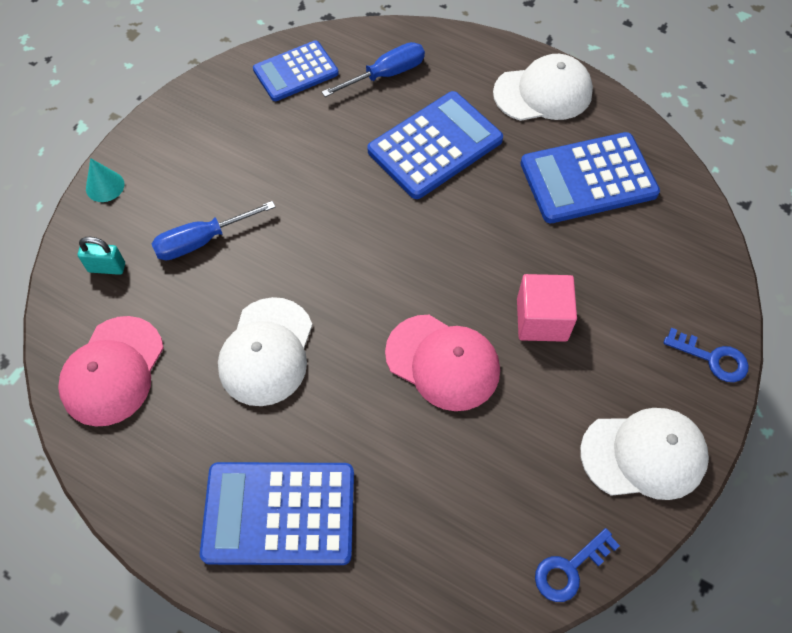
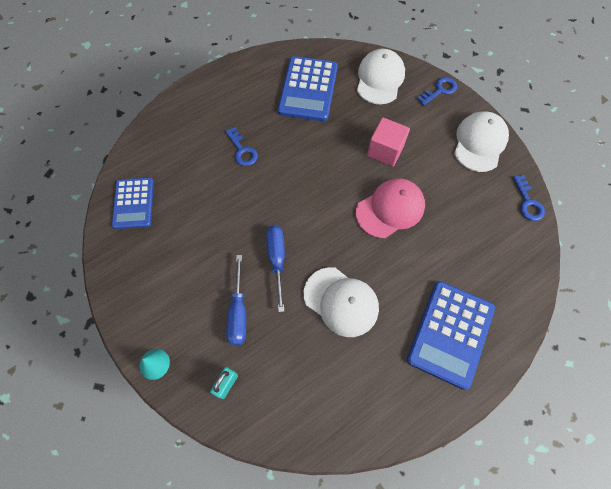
camera: 65 degrees left, 5 degrees up
pink cap [58,316,164,426] -> none
blue screwdriver [322,42,425,97] -> blue screwdriver moved to [266,225,285,312]
blue calculator [367,91,503,199] -> blue key [225,127,258,166]
white cap [493,54,593,121] -> white cap moved to [357,49,405,104]

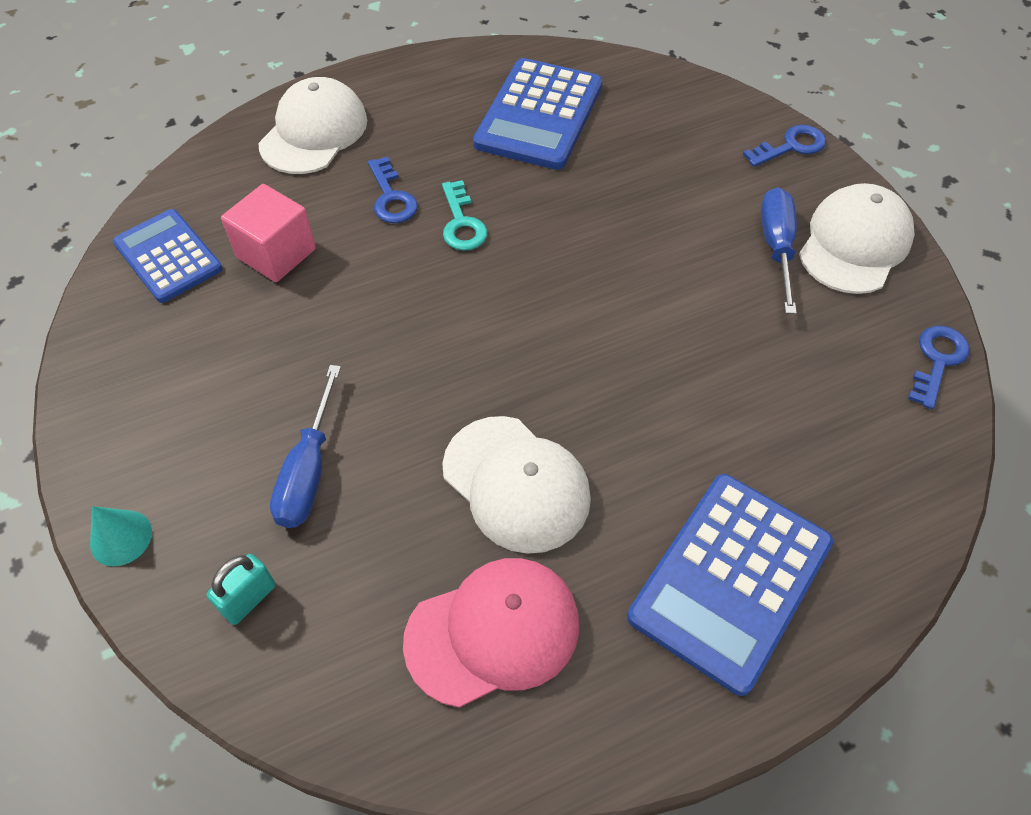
camera: 10 degrees right, 10 degrees down
blue calculator [112,177,154,229] -> blue calculator turned 135 degrees clockwise [113,209,222,303]
blue screwdriver [266,225,285,312] -> blue screwdriver moved to [761,188,797,314]
pink cap [356,178,425,238] -> pink cap moved to [403,558,579,707]
white cap [357,49,405,104] -> white cap moved to [259,77,367,174]
pink cube [367,118,410,167] -> pink cube moved to [221,184,316,282]
blue key [513,175,545,221] -> blue key turned 150 degrees counterclockwise [908,326,970,409]
none -> turquoise key [442,180,488,251]

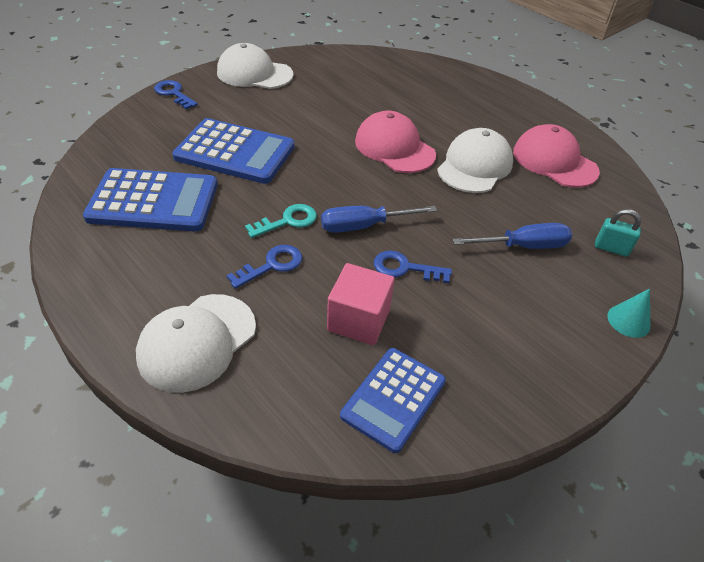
camera: 110 degrees left, 10 degrees down
white cap [259,77,367,174] -> white cap turned 60 degrees counterclockwise [136,294,256,393]
blue calculator [627,474,833,696] -> blue calculator moved to [172,118,295,184]
blue screwdriver [761,188,797,314] -> blue screwdriver moved to [321,206,437,233]
blue key [908,326,970,409] -> blue key moved to [374,250,452,283]
none -> pink cap [355,111,436,173]

